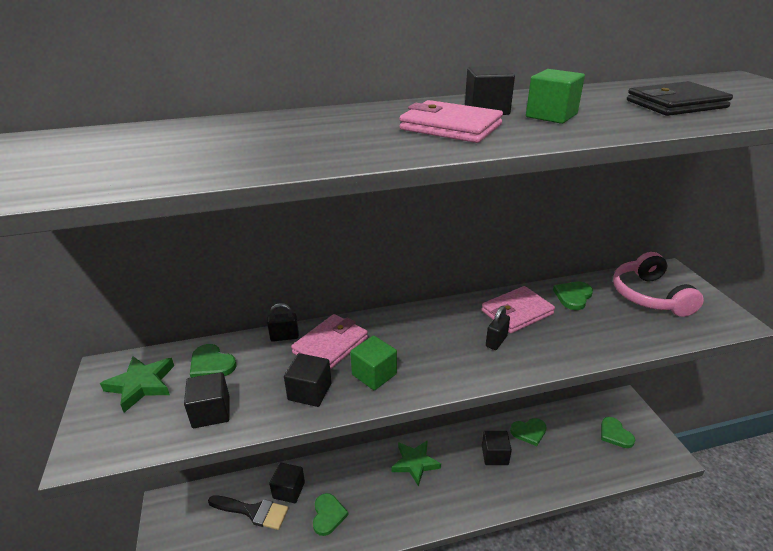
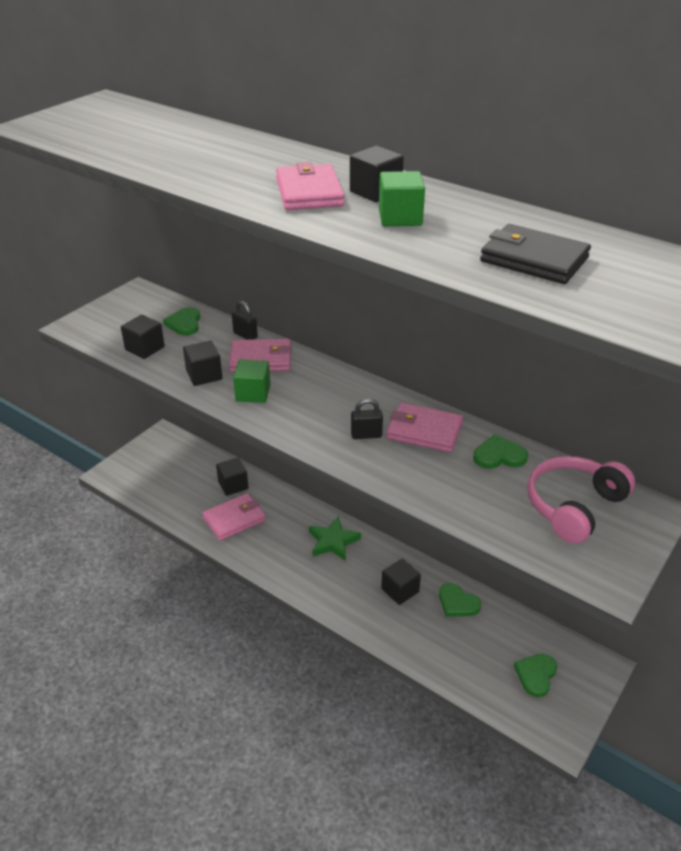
camera: 50 degrees right, 5 degrees up
green star [100,356,174,413] -> none
black brush [208,495,289,530] -> none
green heart [313,493,349,536] -> pink wallet [202,493,266,541]

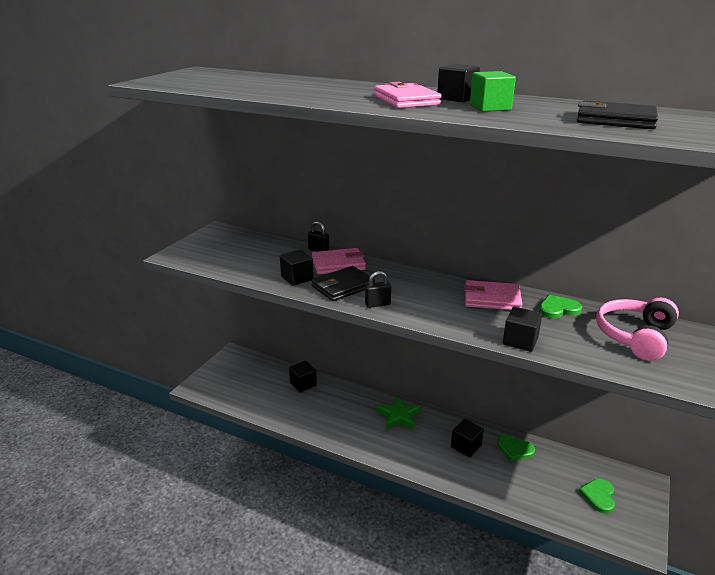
camera: 10 degrees left, 10 degrees down
black cube [121,315,165,359] -> black cube moved to [503,307,542,352]
green heart [163,307,200,336] -> none
pink wallet [202,493,266,541] -> none
green cube [233,359,270,403] -> black wallet [311,266,375,301]
black padlock [351,398,383,439] -> black padlock moved to [365,271,391,308]

